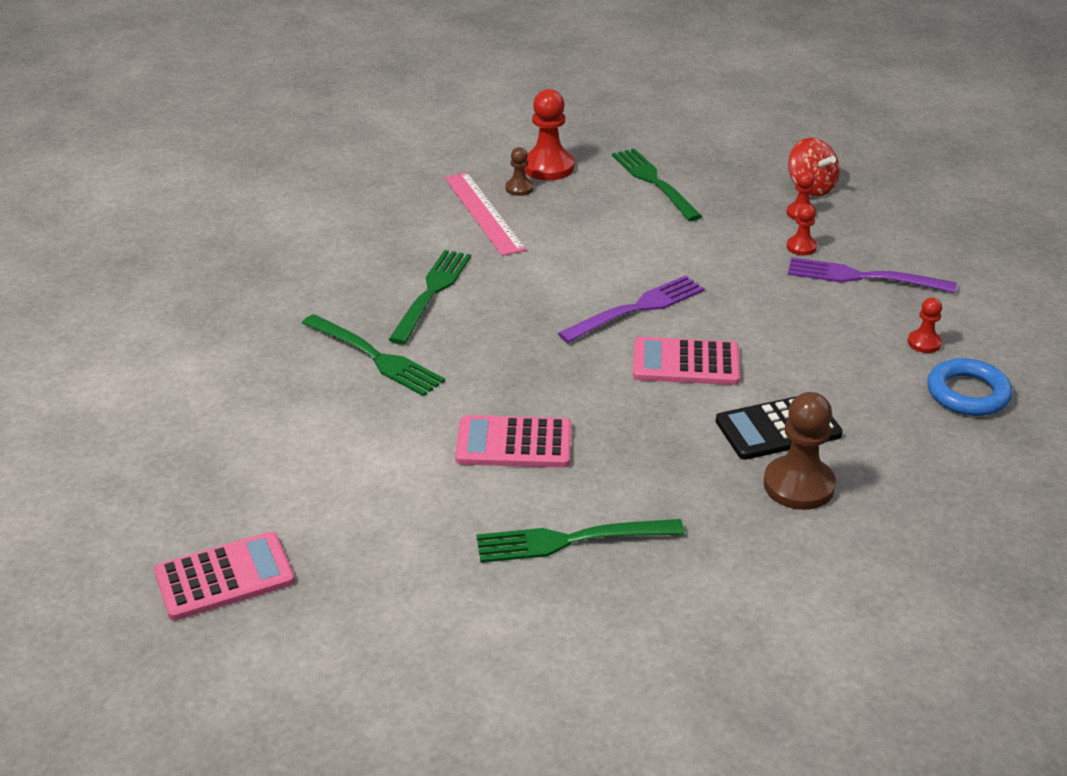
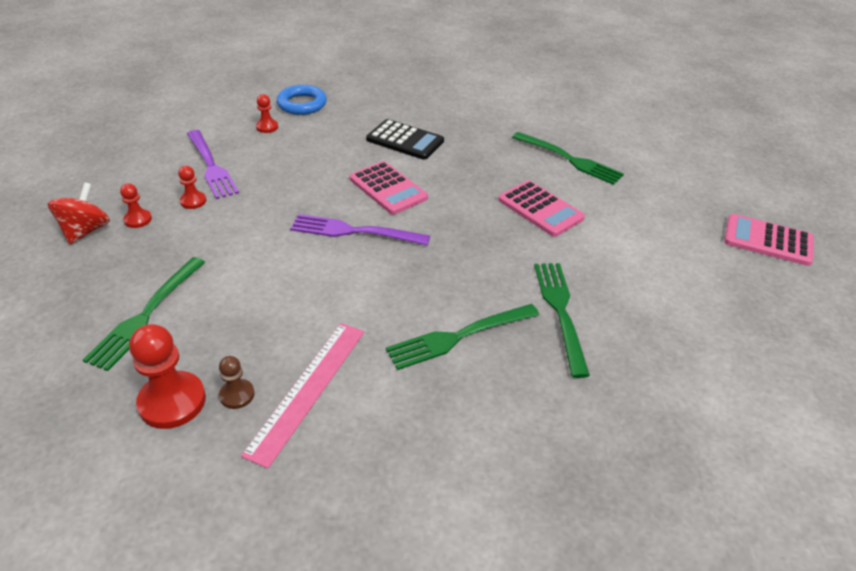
camera: 135 degrees left, 5 degrees up
brown pawn [764,392,836,510] -> none

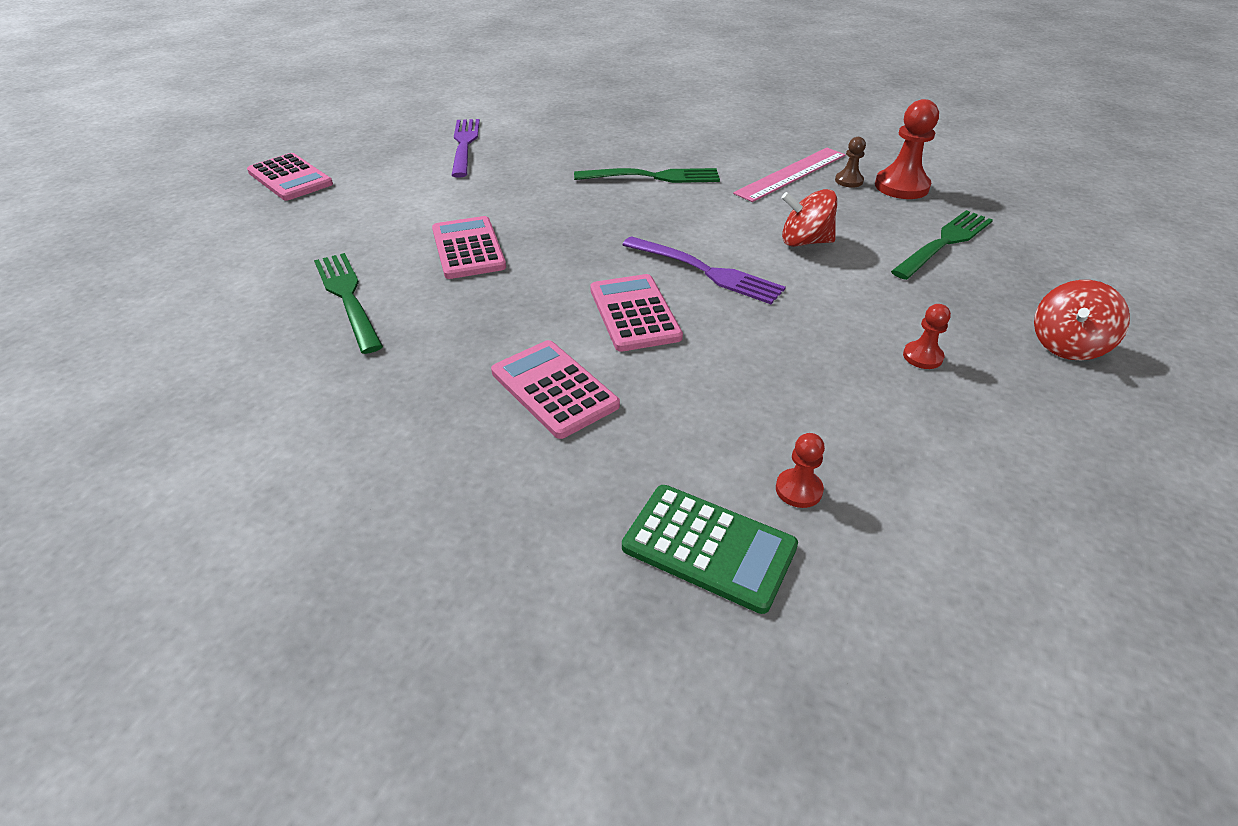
camera: 155 degrees left, 0 degrees up
red pawn [120,183,152,228] -> none
purple fork [187,130,239,199] -> purple fork moved to [452,119,480,178]
blue ring [277,85,327,115] -> green calculator [622,485,798,614]
black calculator [366,119,444,160] -> pink calculator [491,340,620,439]
green fork [534,263,590,378] -> none
none -> red spinning top [781,189,837,247]

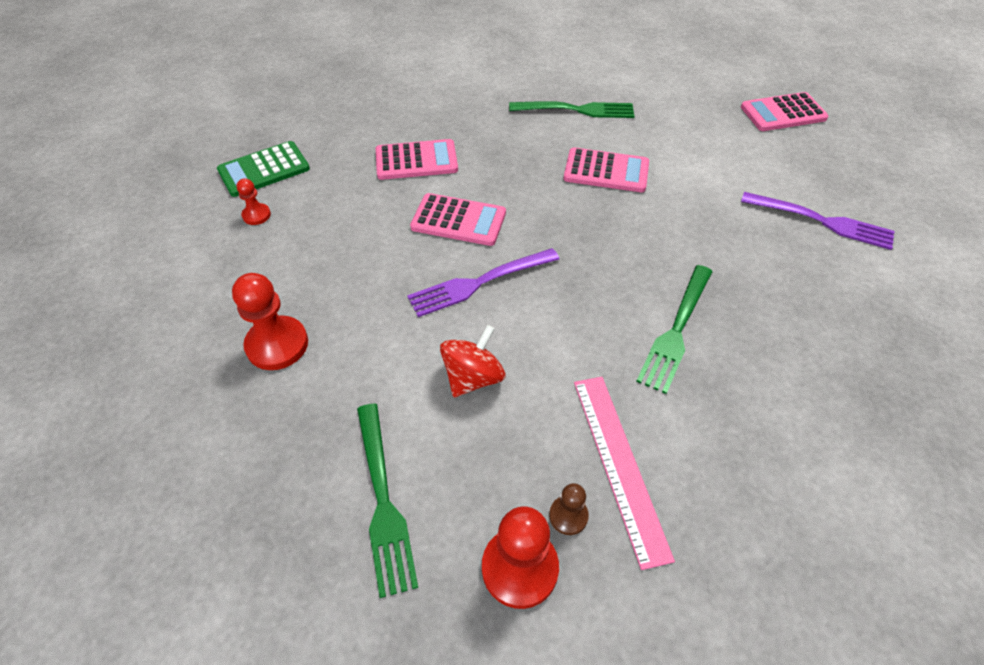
camera: 120 degrees right, 10 degrees up
red pawn [903,304,951,369] -> red pawn [232,273,308,370], size x1.88
red spinning top [1034,280,1130,360] -> none

